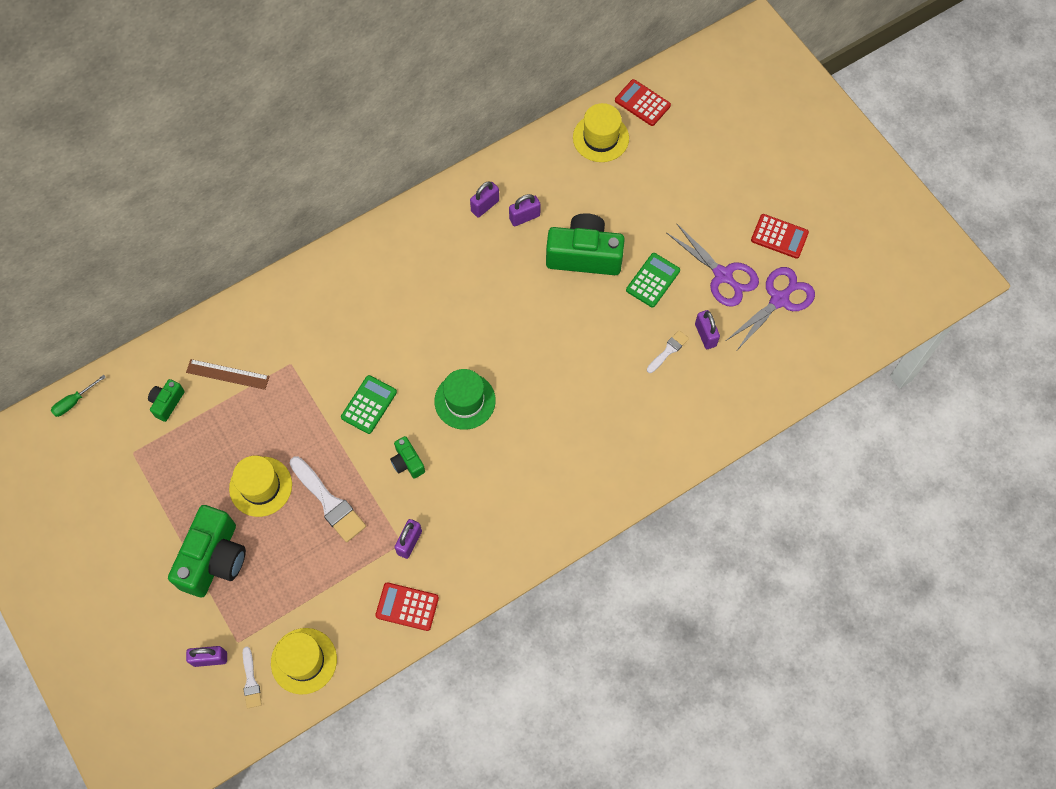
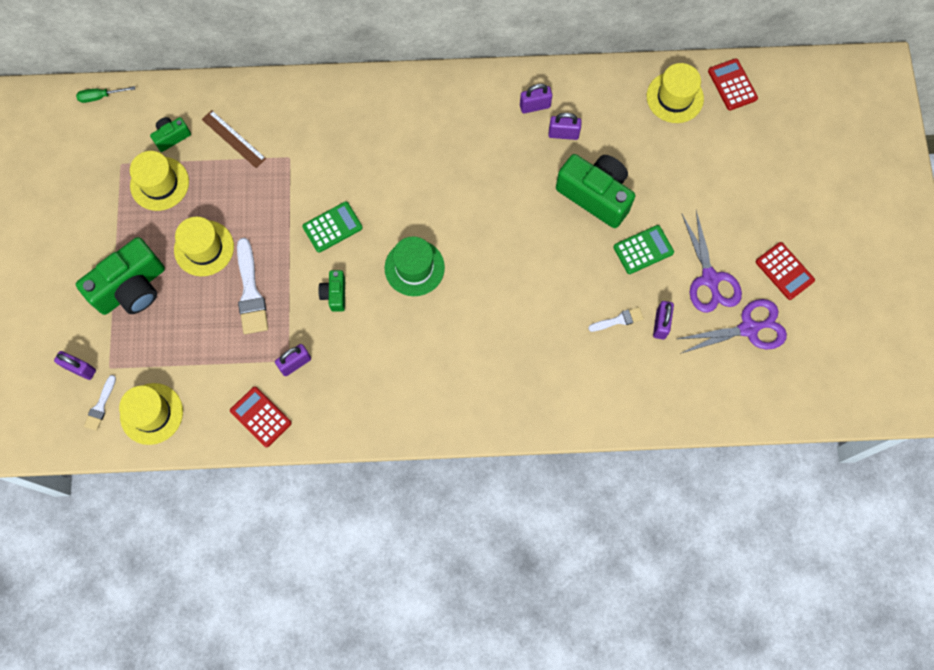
camera: 30 degrees right, 5 degrees up
none -> yellow hat [130,151,189,211]

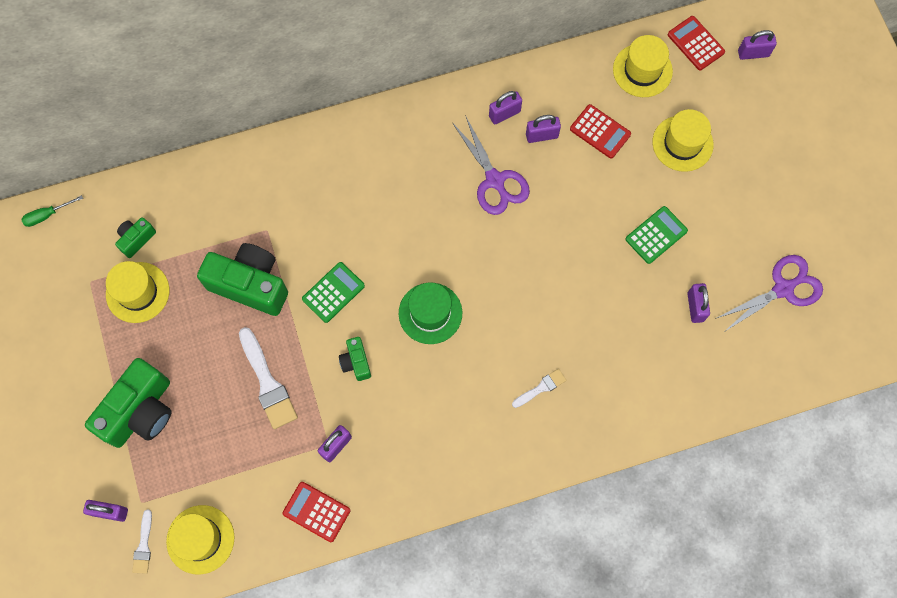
camera: 15 degrees left, 0 degrees up
yellow hat [174,217,234,276] -> yellow hat moved to [652,109,714,172]
brown ruler [202,110,266,168] -> none
green camera [556,154,635,228] -> green camera moved to [197,243,288,316]
white brush [588,307,644,332] -> white brush moved to [512,369,566,408]
purple scissors [682,211,742,313] -> purple scissors moved to [453,115,530,215]
red calculator [756,242,815,300] -> red calculator moved to [570,104,631,159]
none -> purple padlock [738,30,777,60]

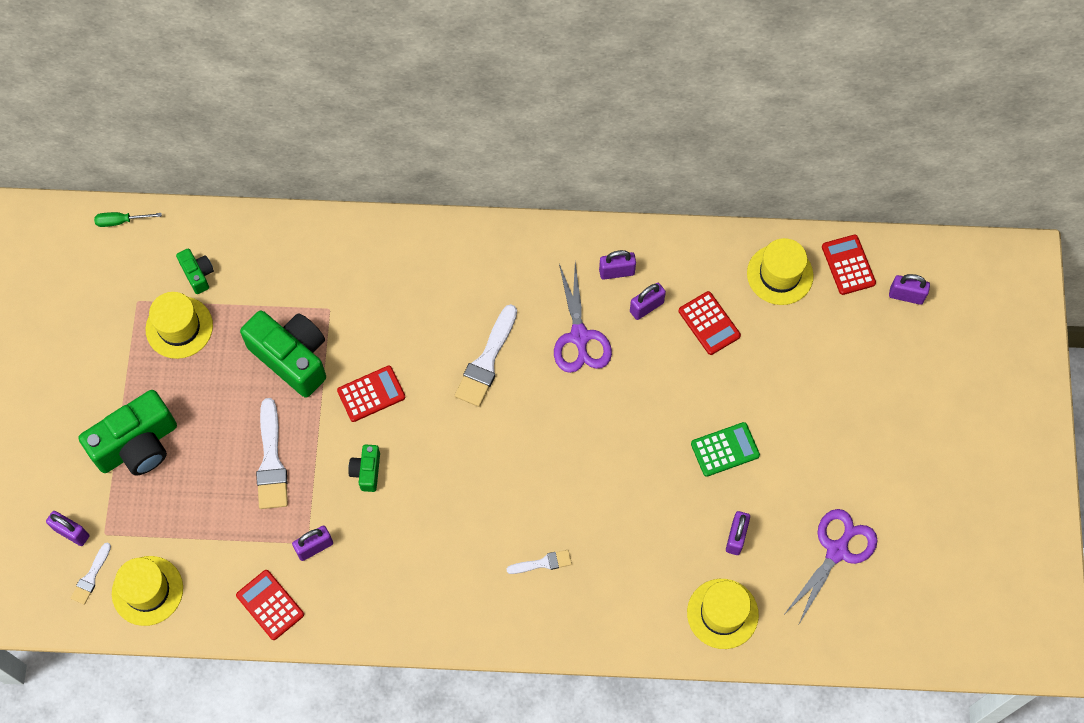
camera: 20 degrees right, 5 degrees down
green camera [115,217,156,258] -> green camera turned 90 degrees clockwise [176,249,214,294]
green calculator [302,262,365,323] -> red calculator [337,366,405,422]
green hat [399,282,462,344] -> none
purple padlock [526,115,561,143] -> purple padlock turned 45 degrees counterclockwise [630,283,666,320]
yellow hat [652,109,714,172] -> yellow hat moved to [687,579,759,649]
purple scissors [715,255,823,332] -> purple scissors turned 45 degrees counterclockwise [785,509,877,624]
none -> white brush [455,304,517,407]

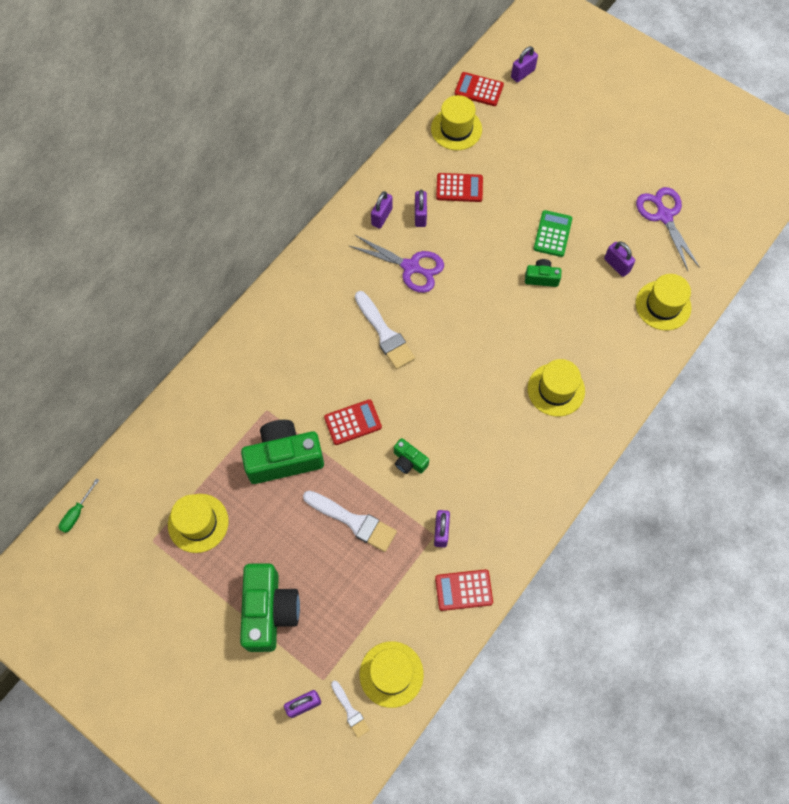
camera: 55 degrees left, 0 degrees up
green camera [176,249,214,294] -> green camera moved to [525,259,561,287]
red calculator [337,366,405,422] -> red calculator turned 60 degrees clockwise [324,399,382,445]
white brush [507,550,572,574] -> yellow hat [528,359,585,417]

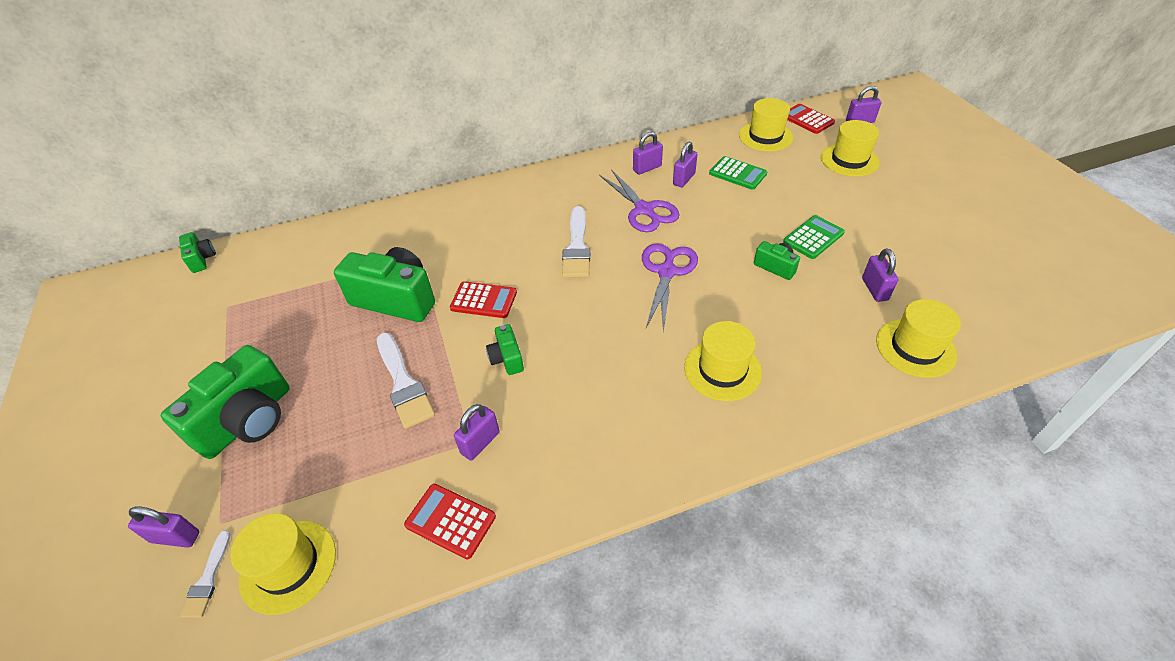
camera: 35 degrees right, 20 degrees down
green screwdriver [59,479,99,533] -> green camera [179,232,216,273]
yellow hat [168,494,229,553] -> yellow hat moved to [821,120,879,177]
red calculator [436,173,483,202] -> green calculator [709,156,767,190]
purple scissors [636,187,700,271] -> purple scissors moved to [642,243,698,332]

